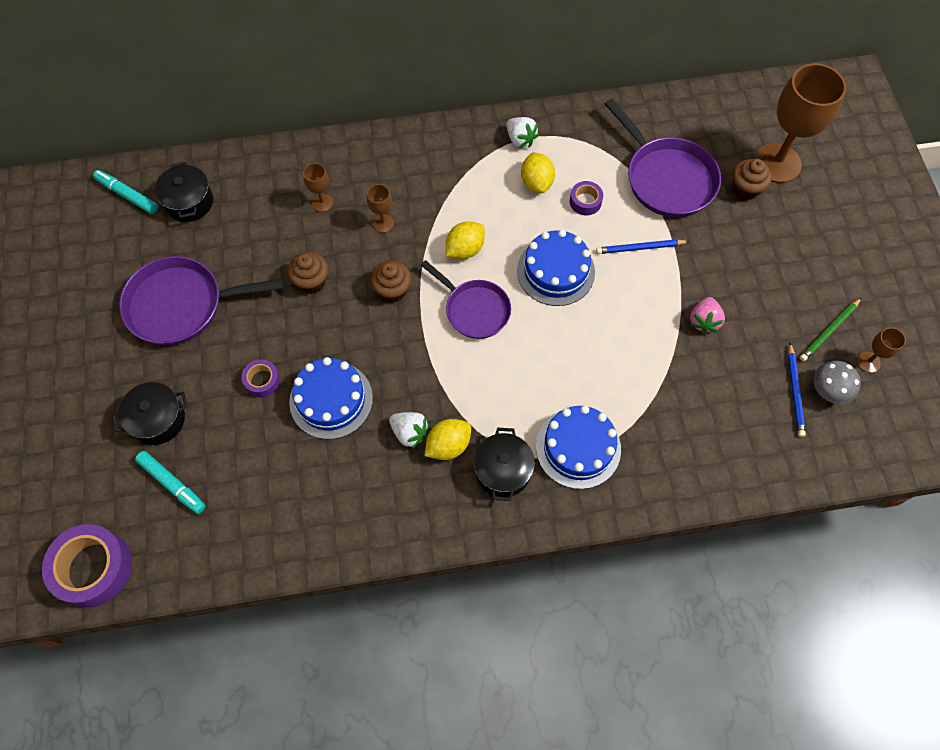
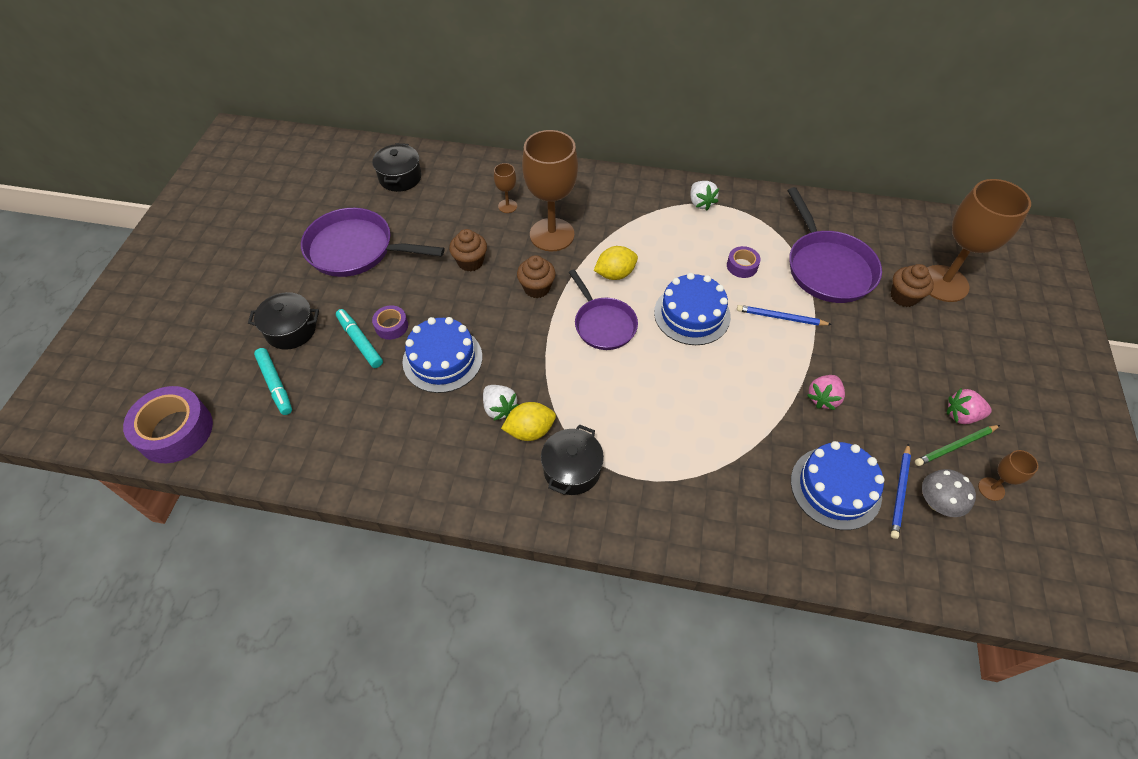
camera: 20 degrees right, 10 degrees down
turquoise marker [93,170,158,214] -> turquoise marker moved to [336,309,383,368]
brown goblet [367,184,394,233] -> brown goblet [522,130,578,251], size x2.27
yellow lemon [521,152,555,193] -> none
blue cake [536,405,621,489] -> blue cake moved to [791,441,885,530]
none -> pink strawberry [947,388,992,424]

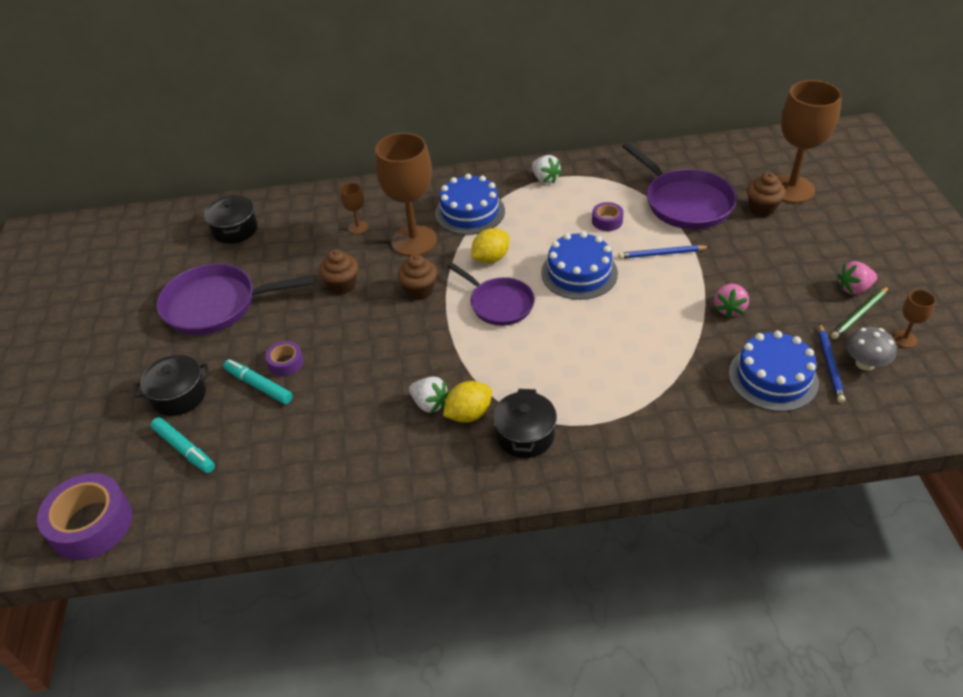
camera: 15 degrees left, 10 degrees down
blue cake [402,317,482,393] -> blue cake moved to [435,174,505,235]

